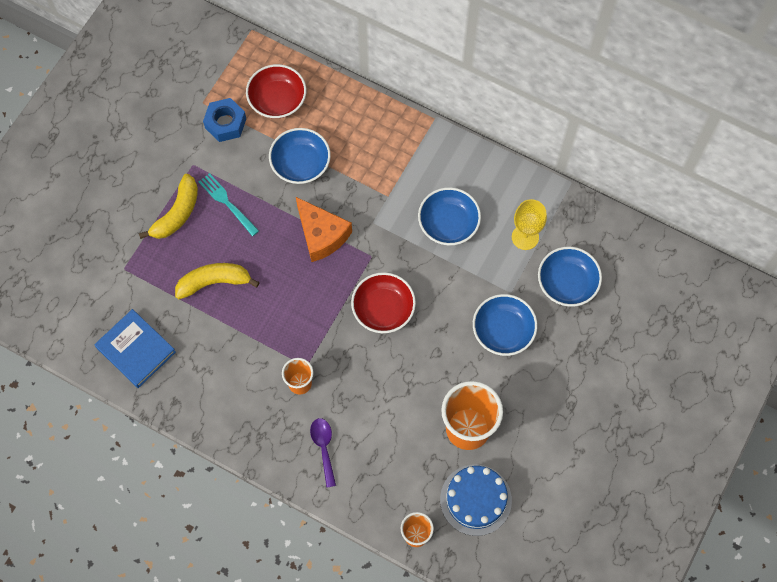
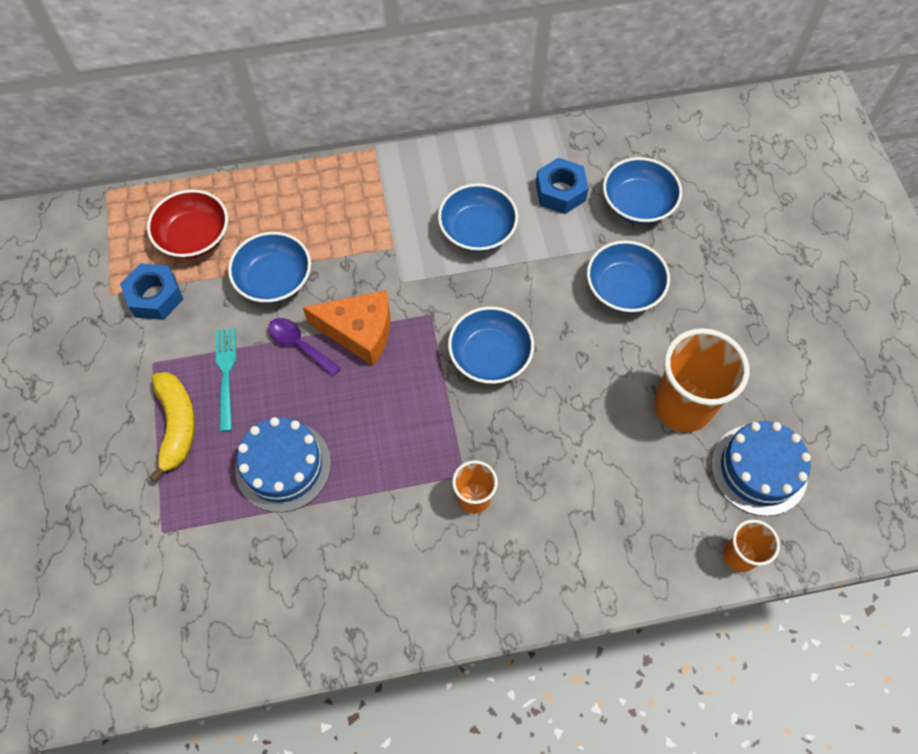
camera: 40 degrees left, 5 degrees down
blue book [94,309,176,388] -> none
yellow banana [175,263,260,299] -> blue cake [235,417,331,512]
turquoise fork [199,173,259,236] -> turquoise fork turned 75 degrees clockwise [216,328,236,432]
purple spoon [310,418,336,488] -> purple spoon moved to [268,318,341,377]
red bowl [351,272,416,333] -> blue bowl [448,307,534,384]
yellow goblet [512,199,547,250] -> blue nut [536,158,589,214]

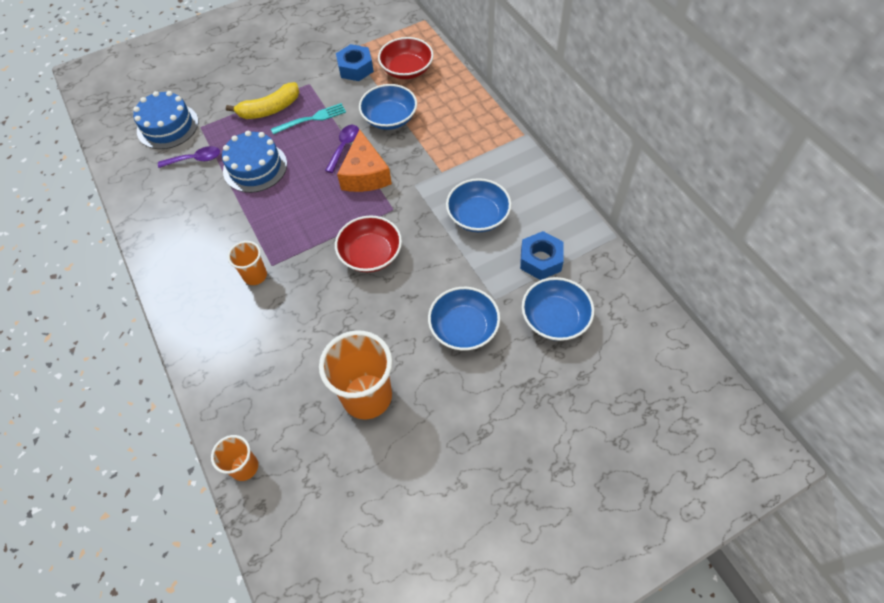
camera: 75 degrees right, 5 degrees down
blue bowl [448,307,534,384] -> red bowl [335,215,402,272]
blue cake [711,421,811,516] -> blue cake moved to [133,91,198,149]
none -> purple spoon [158,146,220,168]

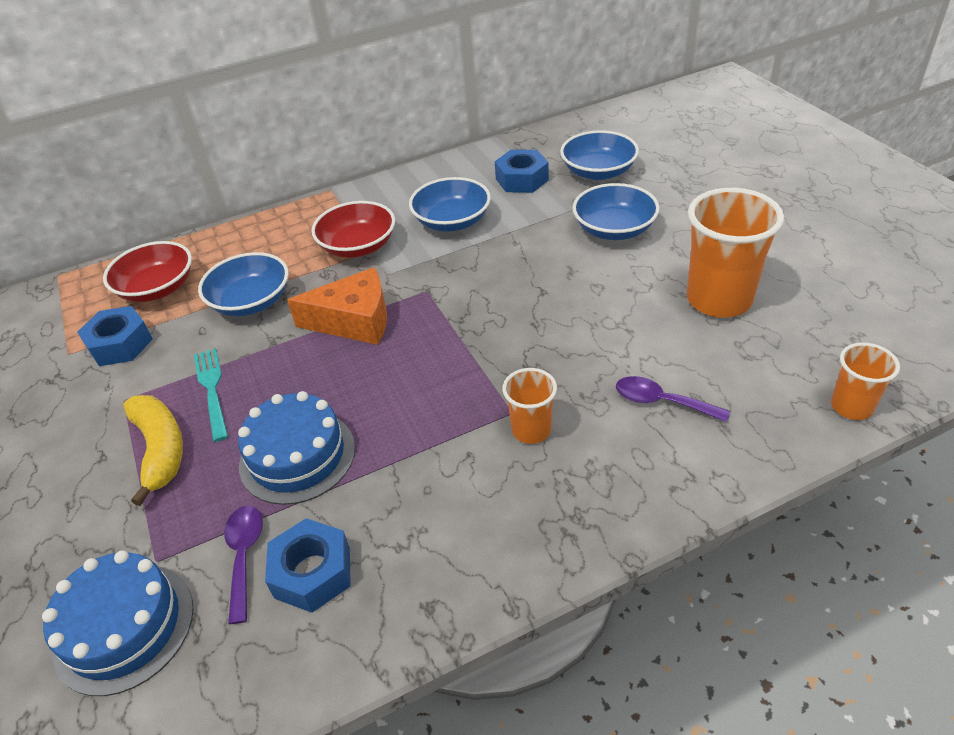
camera: 85 degrees left, 15 degrees down
purple spoon [325,125,359,173] -> purple spoon moved to [616,376,730,422]
red bowl [335,215,402,272] -> red bowl moved to [311,201,395,258]
none -> blue nut [265,518,351,613]

